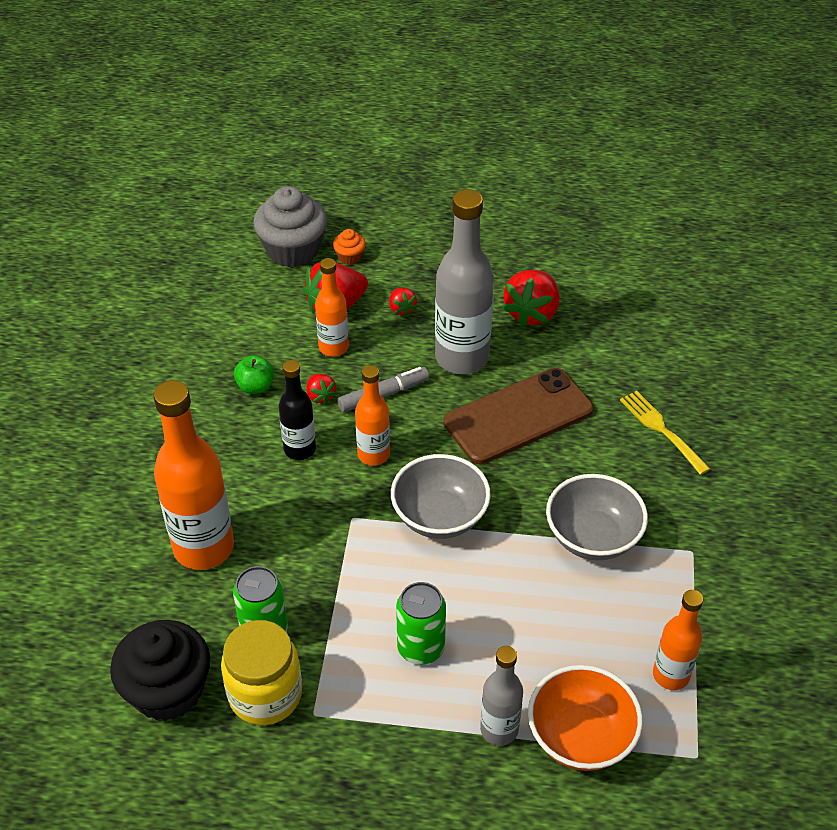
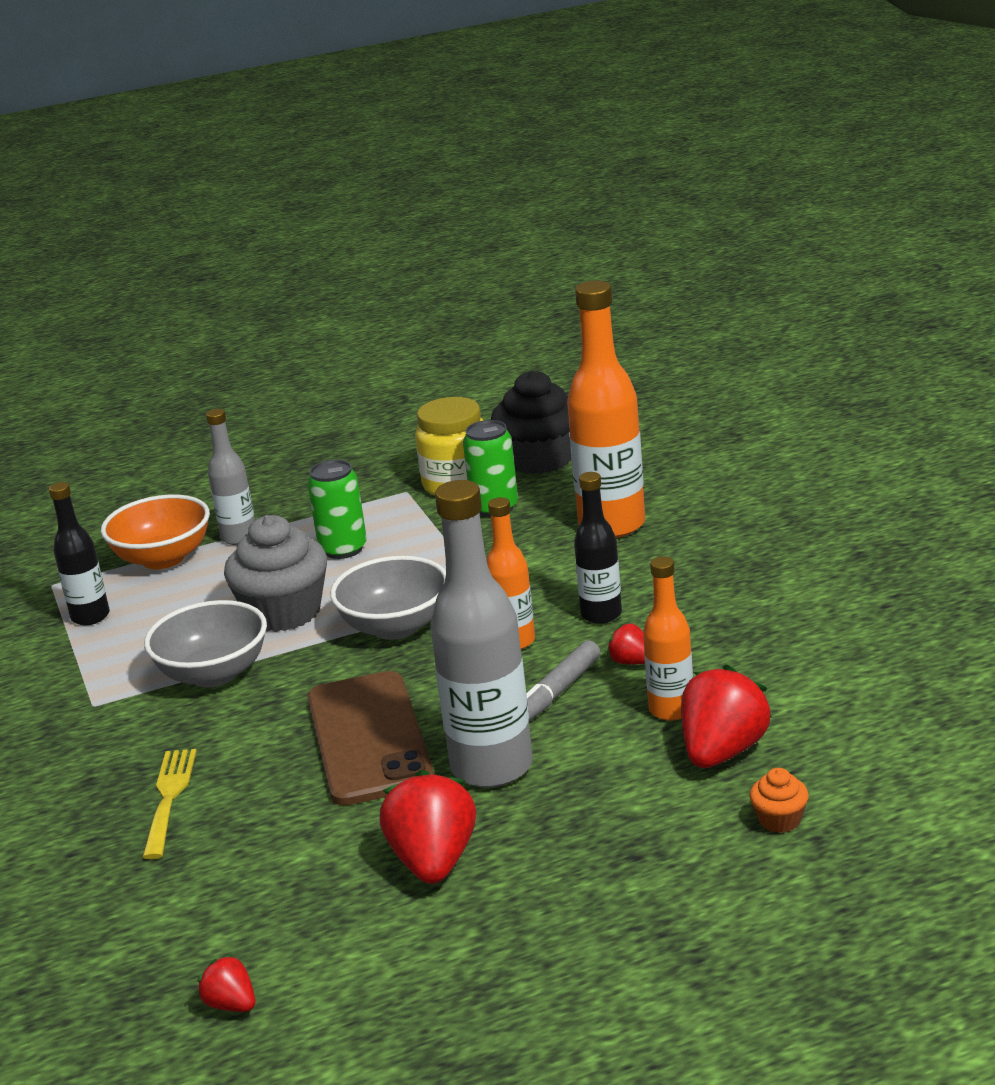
camera: 155 degrees right, 20 degrees down
green apple [234,355,274,394] -> none
grey cupcake [253,186,327,267] -> grey cupcake moved to [224,515,327,632]
red strawberry [389,288,417,317] -> red strawberry moved to [198,954,255,1012]
brown phone [443,368,594,464] -> brown phone turned 45 degrees counterclockwise [307,671,434,806]
yellow fork [620,391,710,475] -> yellow fork turned 120 degrees counterclockwise [142,749,197,859]
orange bottle [653,590,703,690] -> black bottle [49,482,110,625]

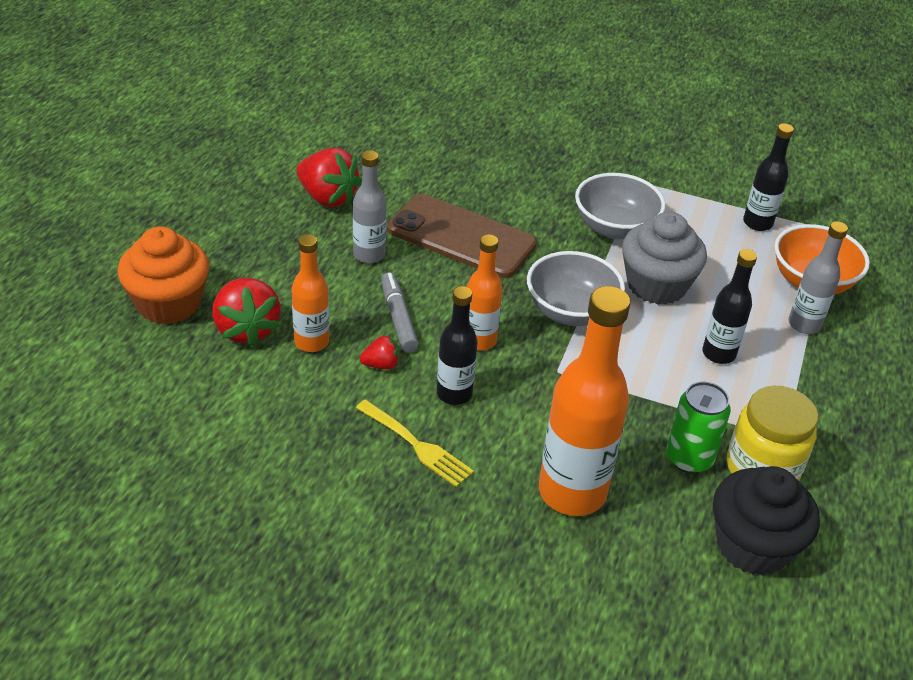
camera: 125 degrees right, 15 degrees up
yellow fork [142,749,197,859] -> yellow fork moved to [356,400,474,487]
red strawberry [198,954,255,1012] -> none
green can [307,460,367,559] -> black bottle [702,249,757,364]
grey bottle [430,480,533,788] -> grey bottle [353,150,386,263], size x0.56
orange cupcake [749,768,809,833] -> orange cupcake [118,226,209,324], size x2.22

